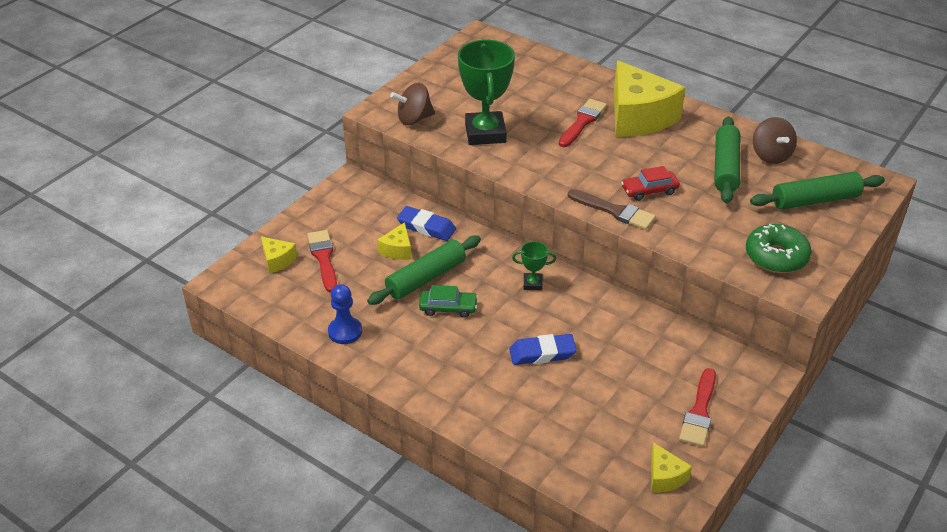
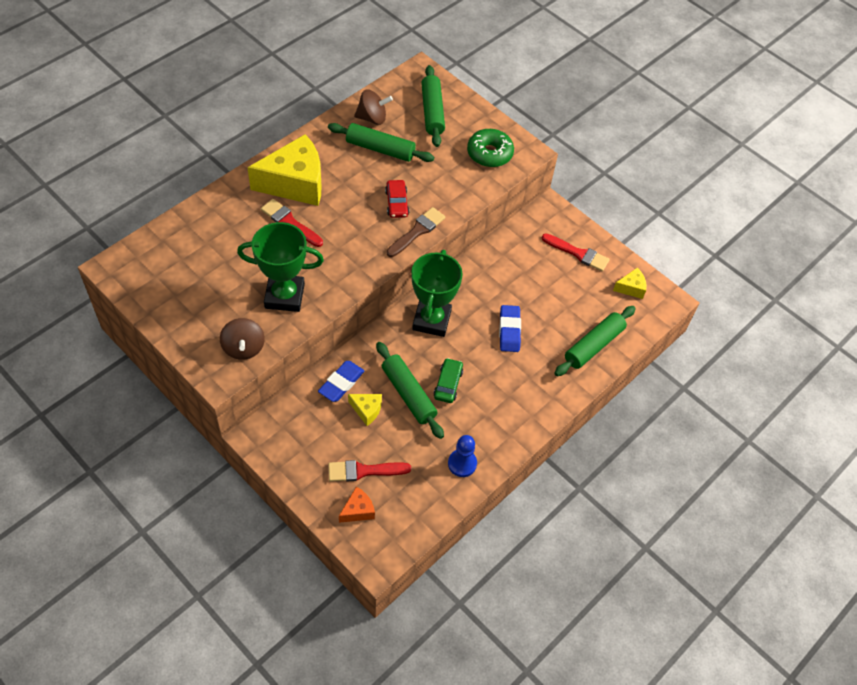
camera: 85 degrees left, 15 degrees up
yellow cheese [261,237,297,274] -> orange cheese [339,487,375,523]
green trophy [512,241,556,290] -> green trophy [411,250,463,337], size x2.16
none -> green rolling pin [555,306,636,376]

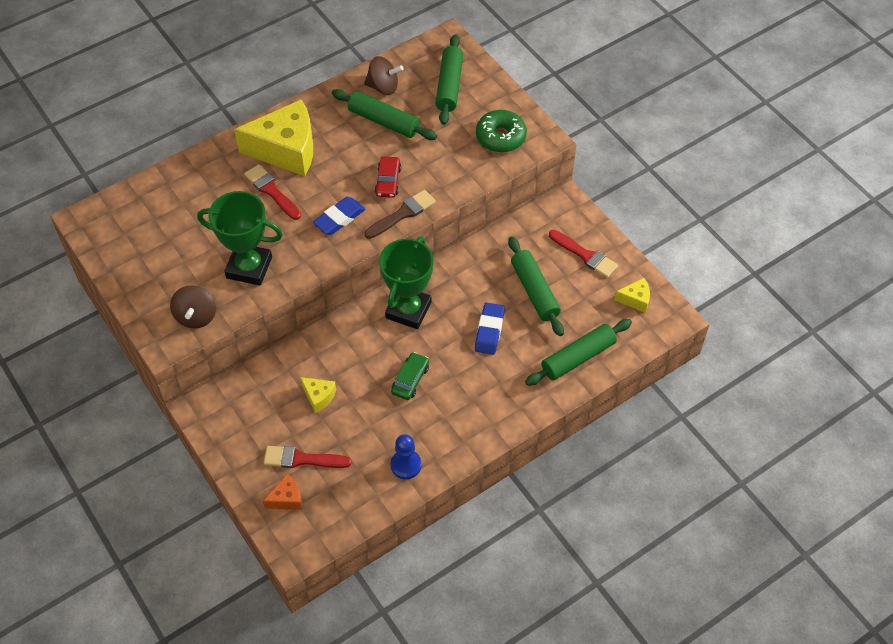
camera: 15 degrees right, 0 degrees up
blue eraser [318,361,364,402] -> blue eraser moved to [313,197,365,235]
green rolling pin [376,342,444,439] -> green rolling pin moved to [508,236,564,336]

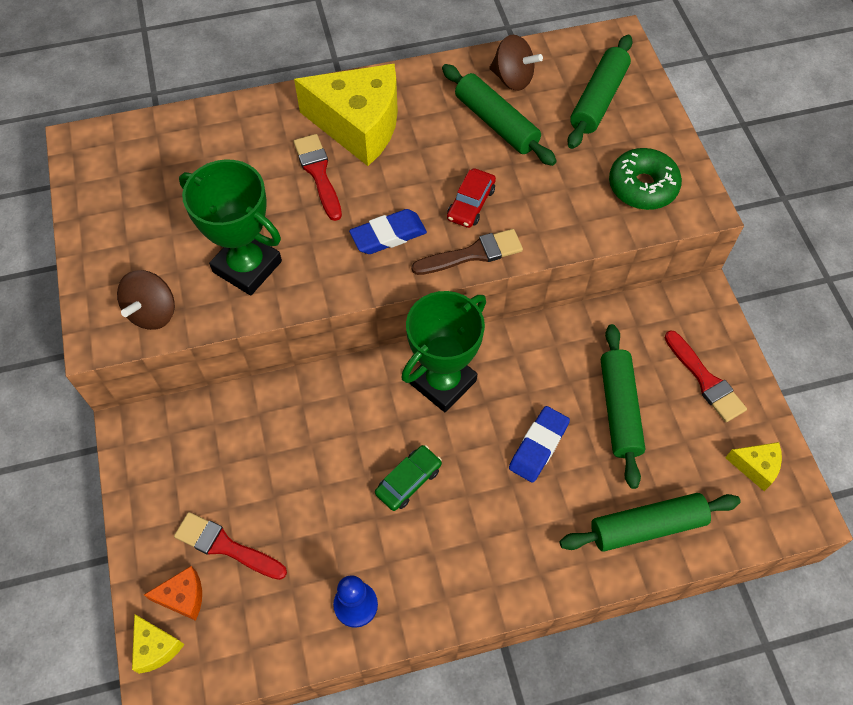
camera: 20 degrees right, 5 degrees up
yellow cheese [300,377,336,413] -> yellow cheese moved to [132,614,185,674]

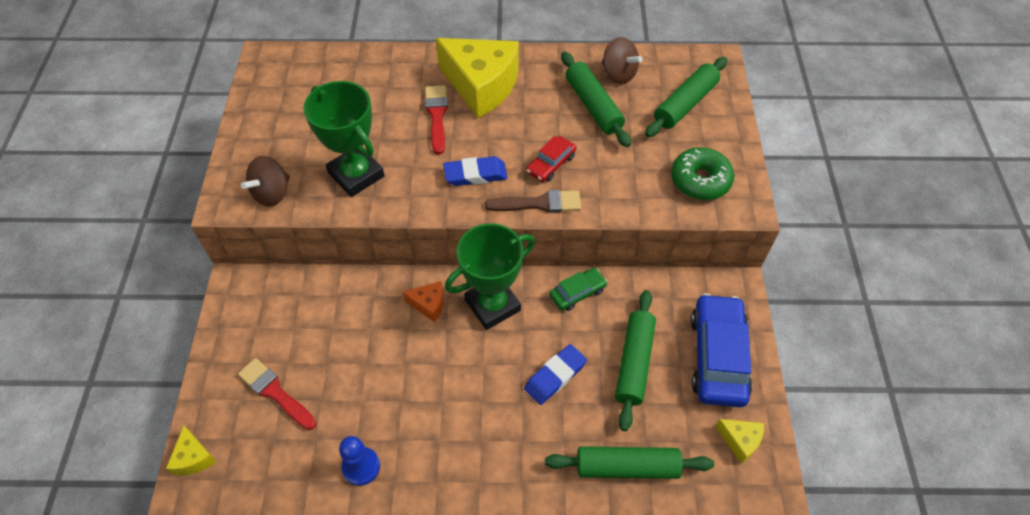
camera: 15 degrees right, 5 degrees down
orange cheese [144,566,202,621] -> orange cheese moved to [403,281,444,322]
green car [375,445,442,511] -> green car moved to [549,268,607,311]
red brush [665,330,747,422] -> blue car [691,293,752,407]

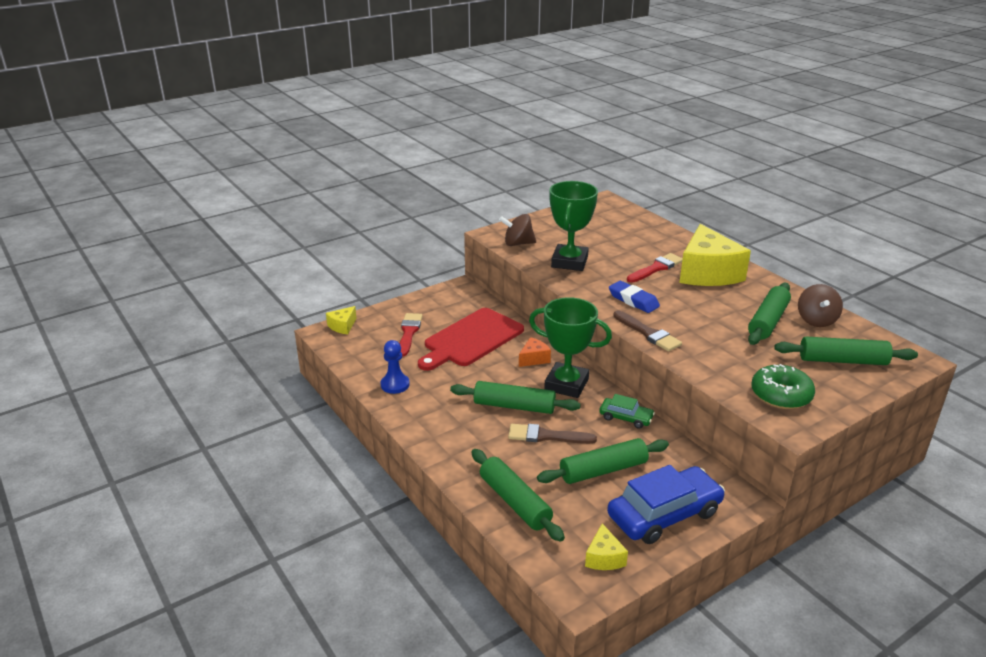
camera: 55 degrees right, 25 degrees down
orange cheese [403,281,444,322] -> orange cheese turned 105 degrees counterclockwise [519,337,551,367]
blue eraser [524,344,587,405] -> brown brush [508,424,597,444]
red car [526,136,576,182] -> none
none -> red cutting board [418,308,524,371]
none -> green rolling pin [450,381,581,414]

